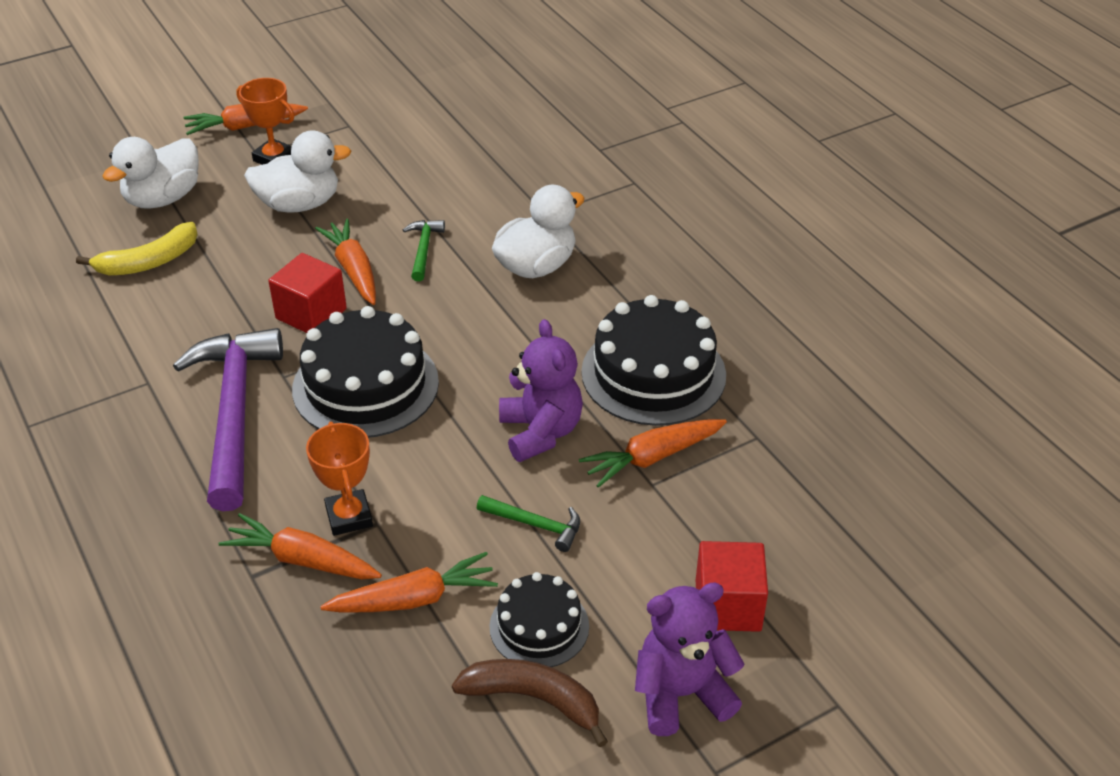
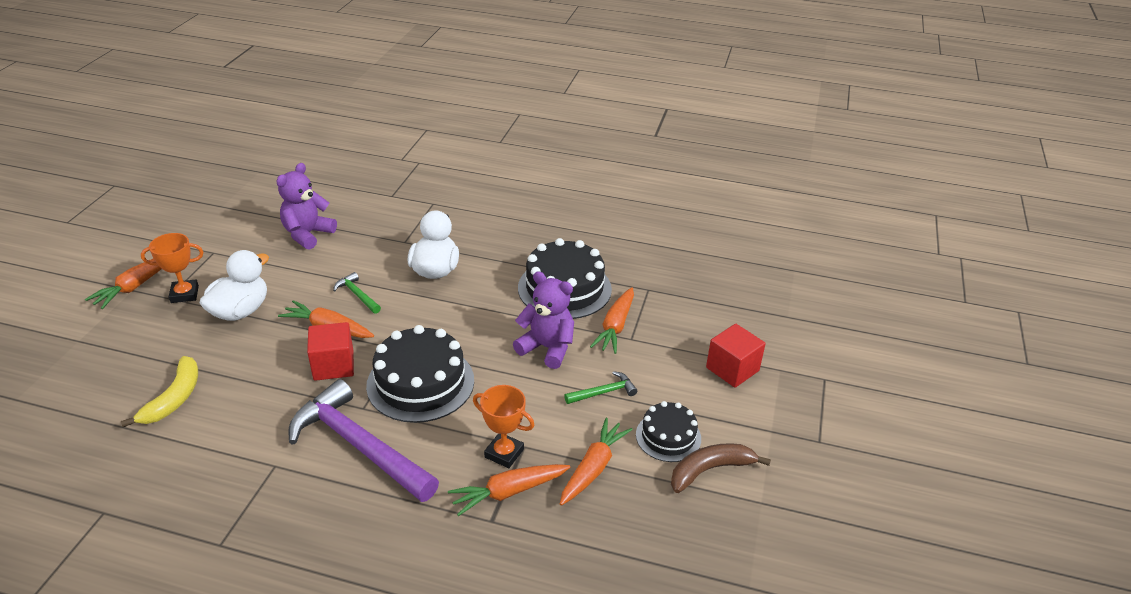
camera: 45 degrees left, 5 degrees down
white duck [102,137,199,209] -> none
purple teddy bear [635,582,745,736] -> purple teddy bear moved to [276,163,337,250]

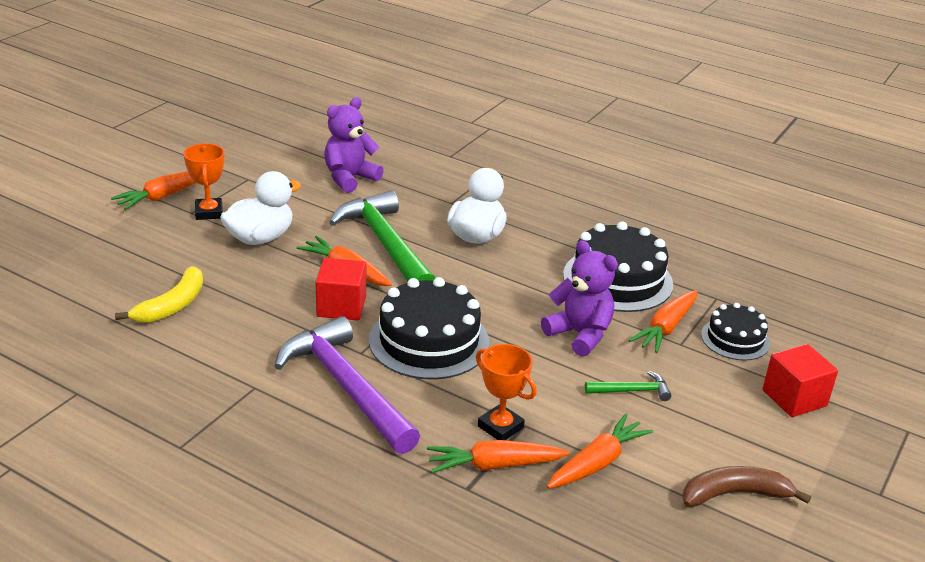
camera: 15 degrees right, 5 degrees down
orange trophy [141,233,204,303] -> orange trophy turned 75 degrees clockwise [184,143,224,220]
green hammer [333,272,381,314] -> green hammer [329,190,435,282], size x2.31
black cake [636,401,701,462] -> black cake moved to [701,303,770,361]

